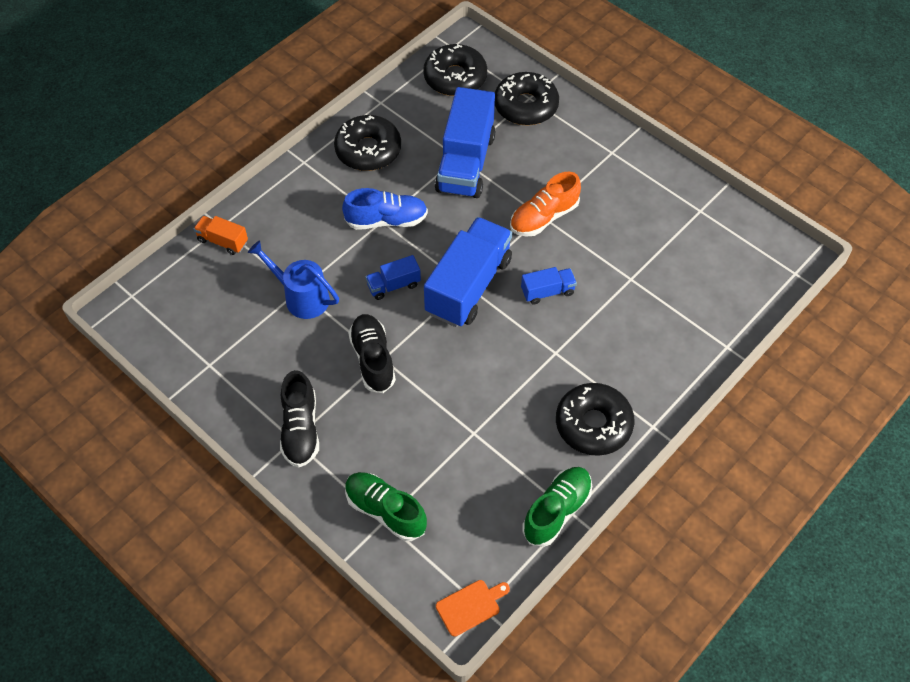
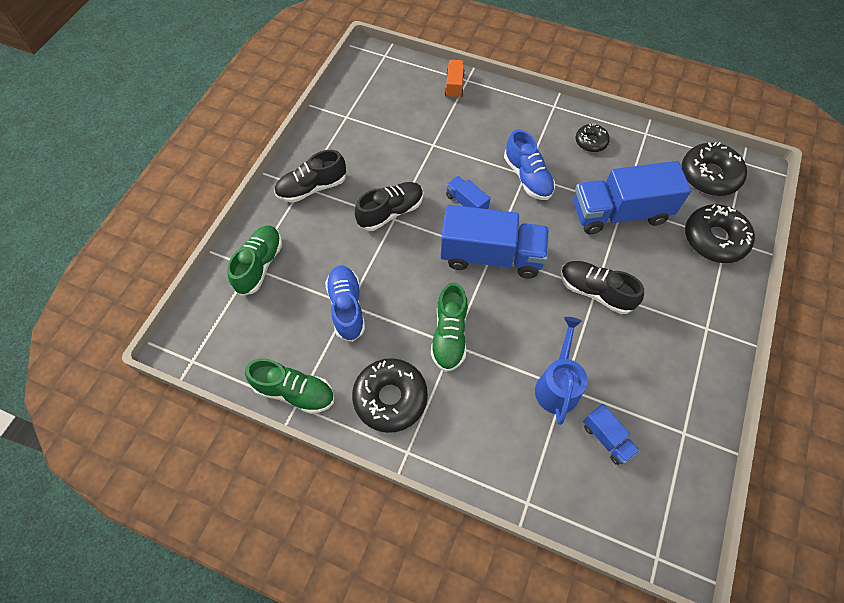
camera: 70 degrees right, 5 degrees up
blue watering can [248,240,339,319] -> blue watering can moved to [535,317,588,425]
black donut [334,115,401,171] -> black donut [576,124,610,152], size x0.56
orange cutting board [436,580,510,637] -> none
orange shoe [510,172,581,236] -> black shoe [561,261,644,314]
blue truck [521,267,577,304] -> blue truck moved to [583,404,640,465]
none -> blue shoe [325,266,365,342]
none -> green shoe [431,282,468,372]

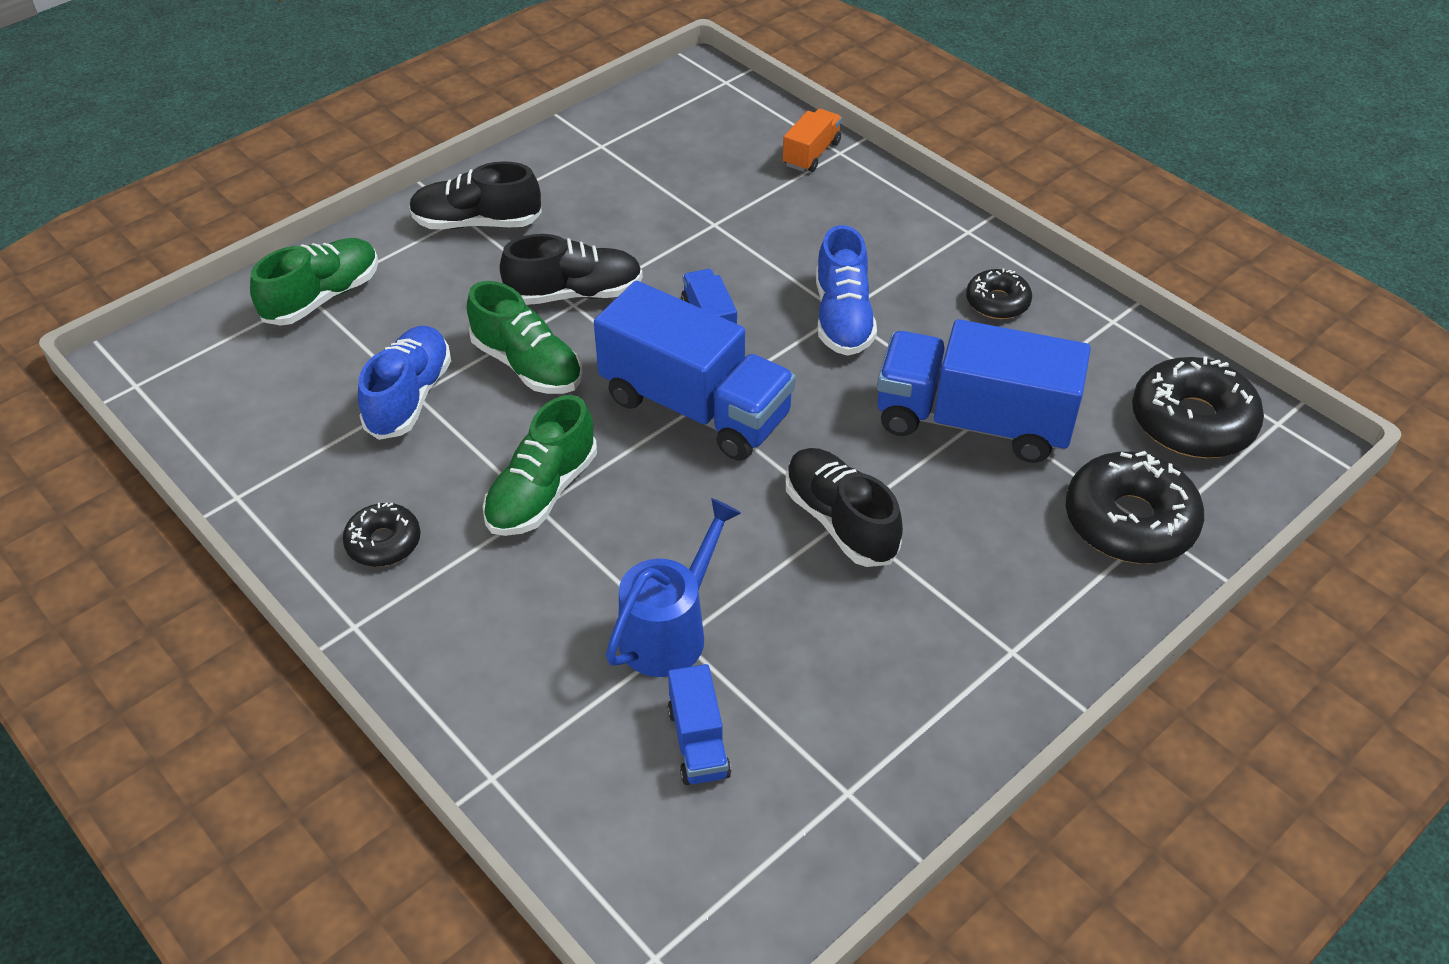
camera: 25 degrees right, 15 degrees down
green shoe [245,358,334,414] -> green shoe moved to [467,281,582,394]
black donut [352,358,428,433] -> black donut [343,502,421,567], size x0.56

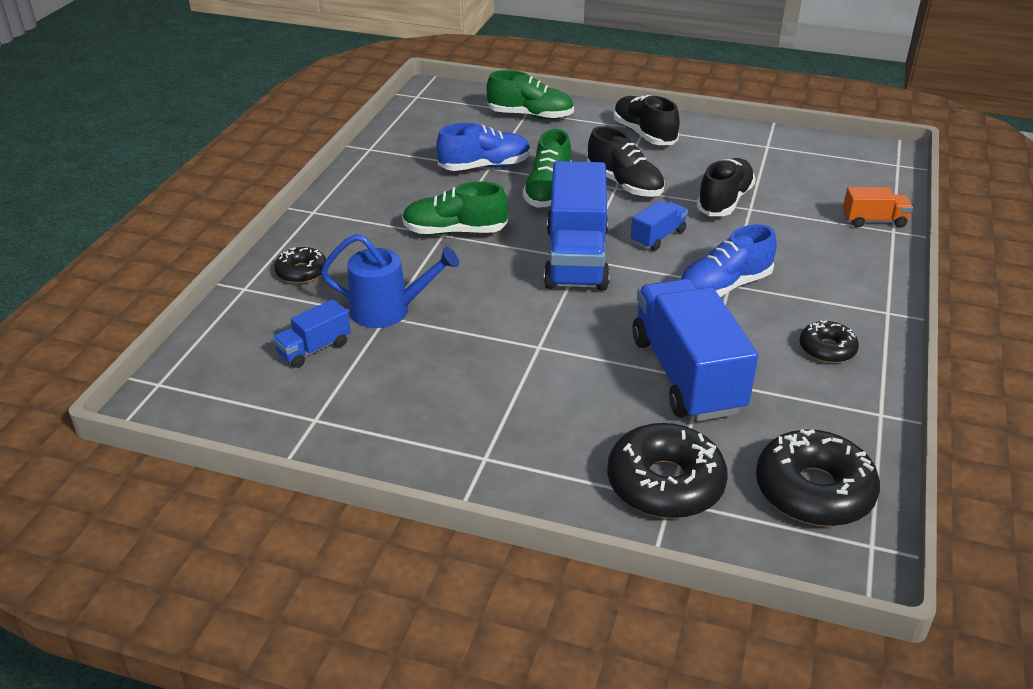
camera: 60 degrees right, 10 degrees down
black donut [343,502,421,567] -> black donut moved to [274,247,326,284]
black shoe [786,448,903,567] -> black shoe moved to [696,158,756,216]

